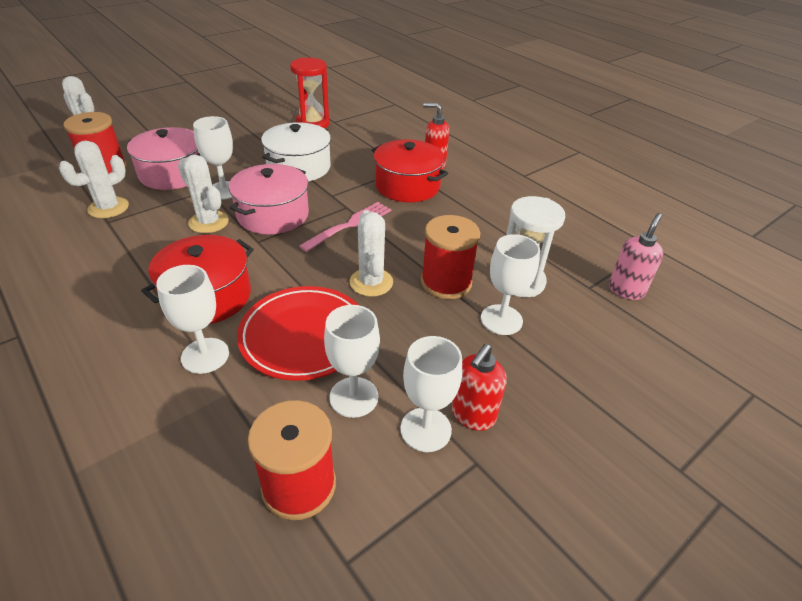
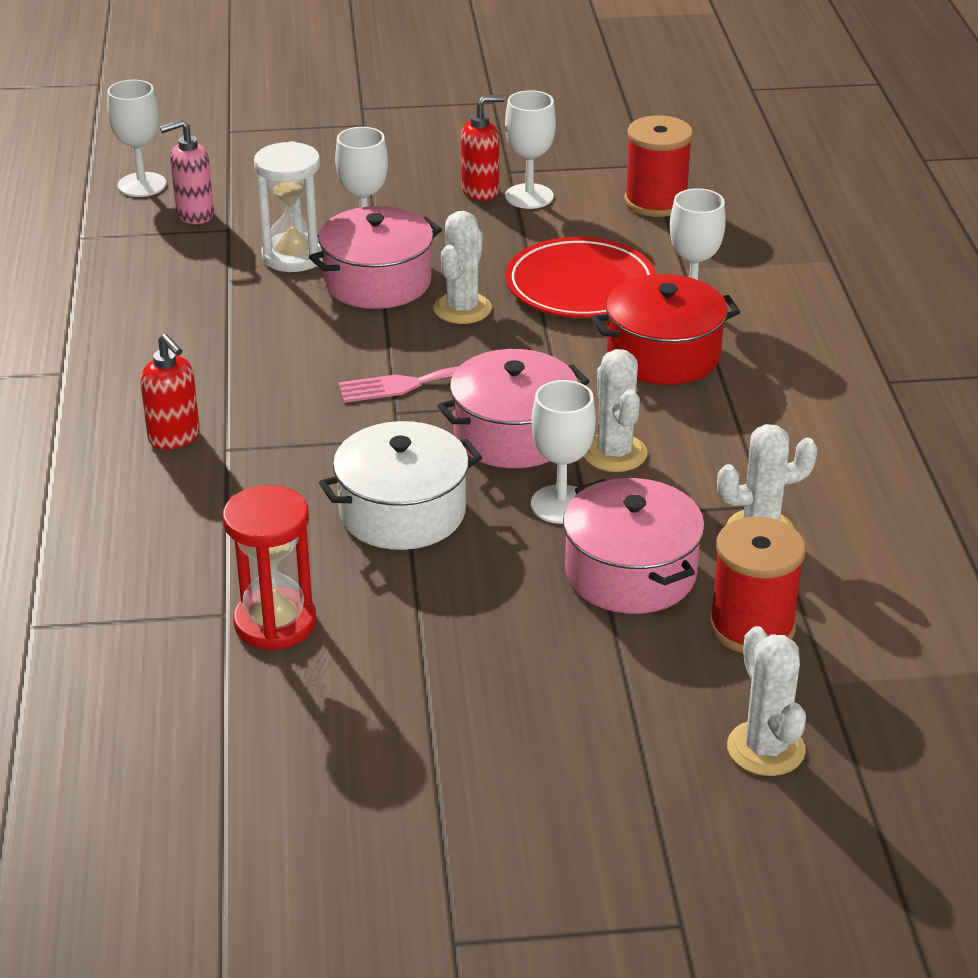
camera: 145 degrees left, 5 degrees down
white goblet [324,305,380,418] -> white goblet moved to [107,80,166,197]
red pot [372,139,448,202] -> none
red spool [421,215,480,299] -> pink pot [309,206,442,309]

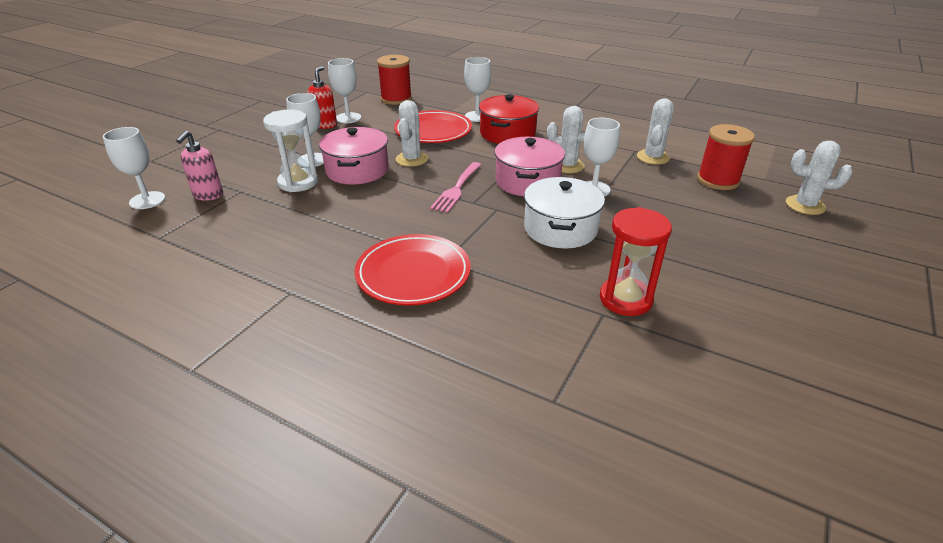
camera: 55 degrees left, 0 degrees up
red soap dispenser [140,334,200,449] -> red plate [354,234,471,306]
white cactus [433,211,492,324] -> white cactus turned 45 degrees clockwise [396,100,428,167]
pink pot [563,478,705,614] -> none

